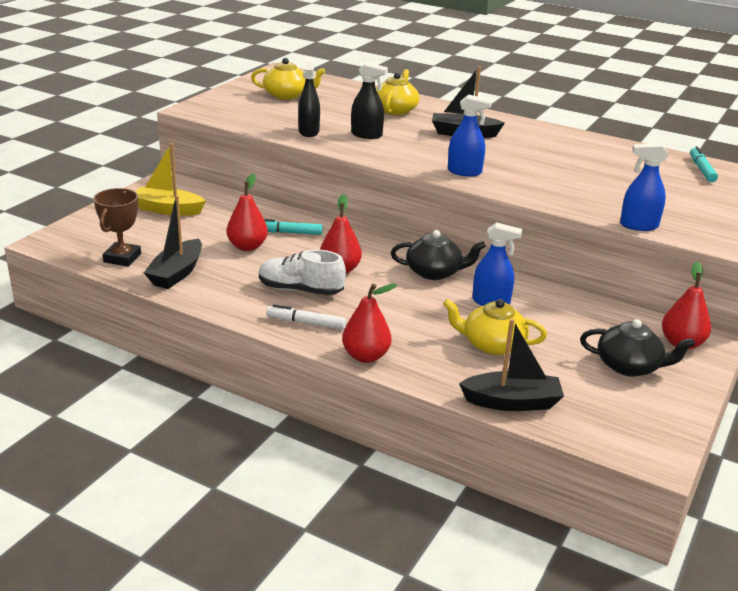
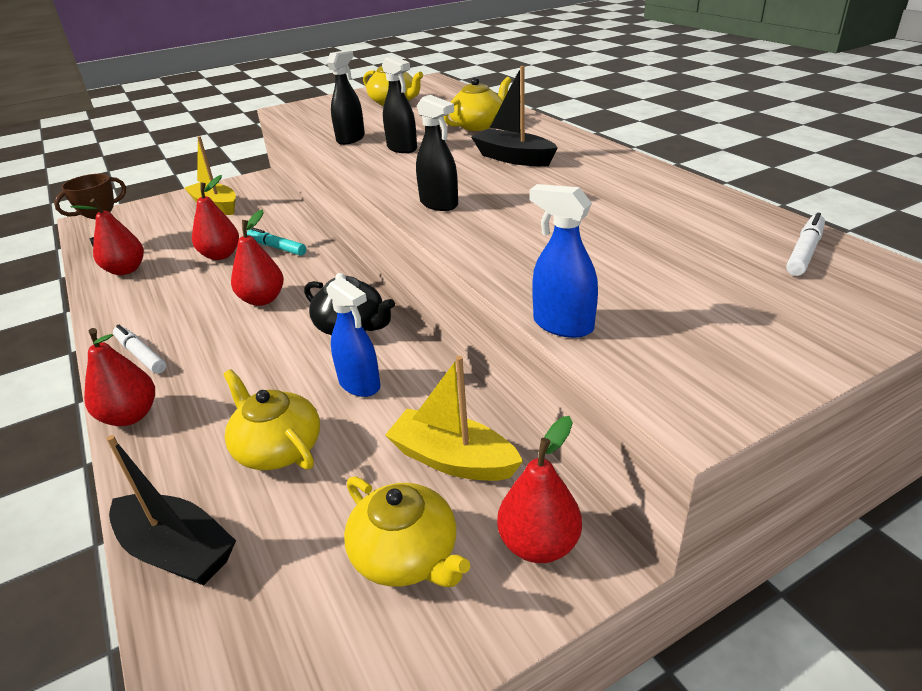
camera: 35 degrees right, 5 degrees up
black boat [144,195,202,289] -> red pear [70,199,144,275]
white shoe [259,250,346,296] -> none
blue spray bottle [448,94,492,176] -> black spray bottle [416,95,458,211]
black teapot [580,319,695,377] -> yellow teapot [344,476,470,587]
turquoise marker [690,146,718,182] -> white marker [786,213,825,276]
none -> yellow boat [385,356,523,481]

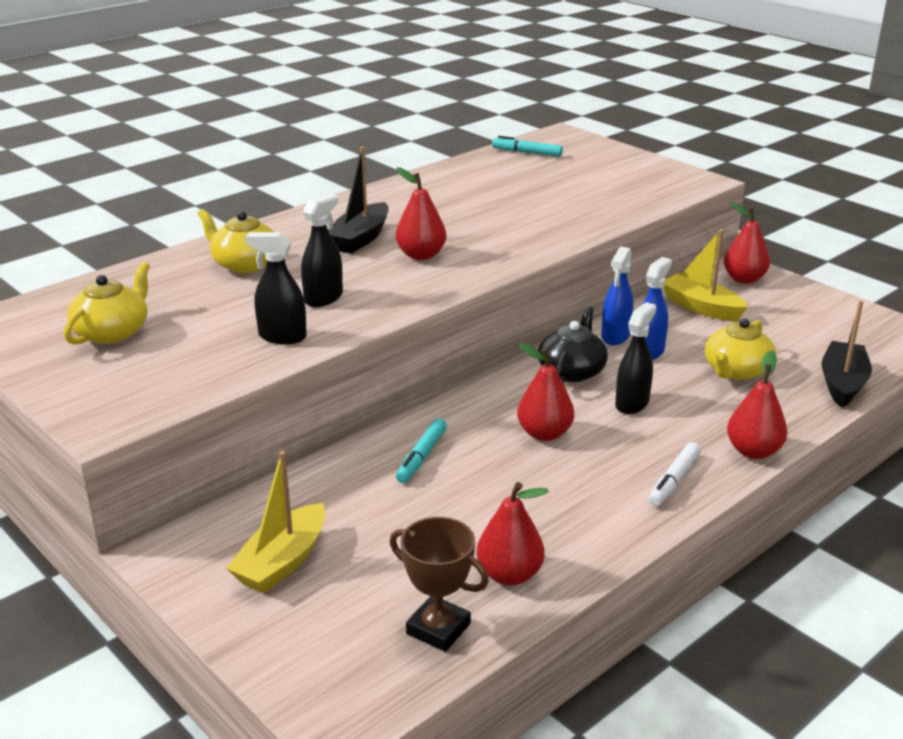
camera: 105 degrees left, 5 degrees down
red pear [192,175,239,260] -> red pear moved to [396,167,446,260]
yellow teapot [344,476,470,587] -> none
yellow boat [385,356,523,481] -> yellow boat turned 120 degrees clockwise [664,229,748,321]
black spray bottle [416,95,458,211] -> black spray bottle moved to [615,302,656,414]
blue spray bottle [529,184,598,338] -> blue spray bottle moved to [601,247,633,345]
white marker [786,213,825,276] -> turquoise marker [492,136,563,157]

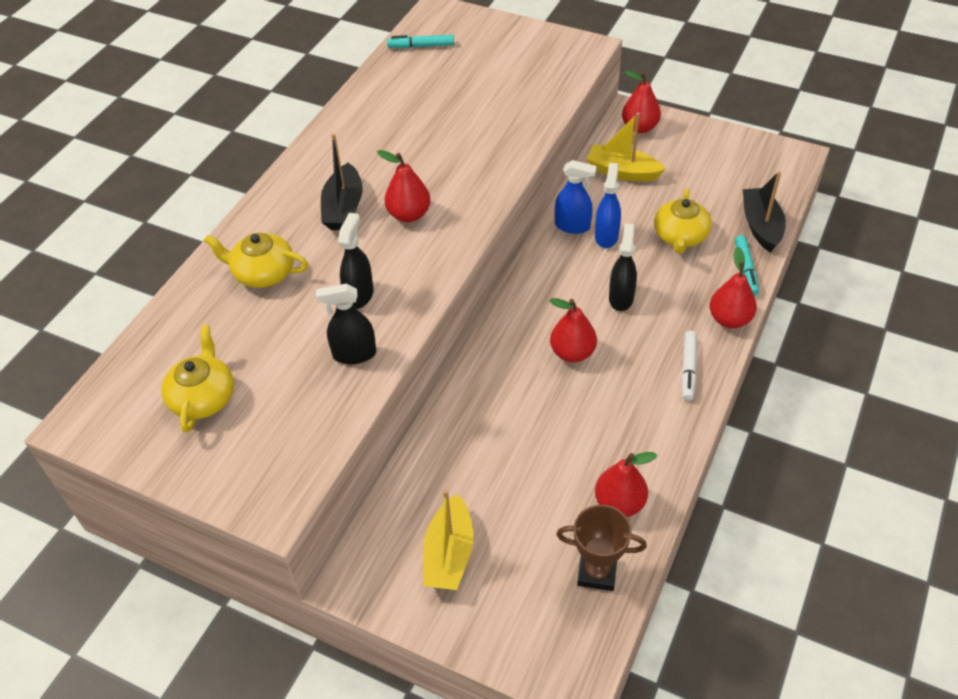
camera: 20 degrees left, 20 degrees up
turquoise marker [396,418,447,483] -> turquoise marker moved to [735,235,759,296]
black teapot [538,306,608,383] -> none
blue spray bottle [601,247,633,345] -> blue spray bottle turned 75 degrees counterclockwise [555,160,597,234]

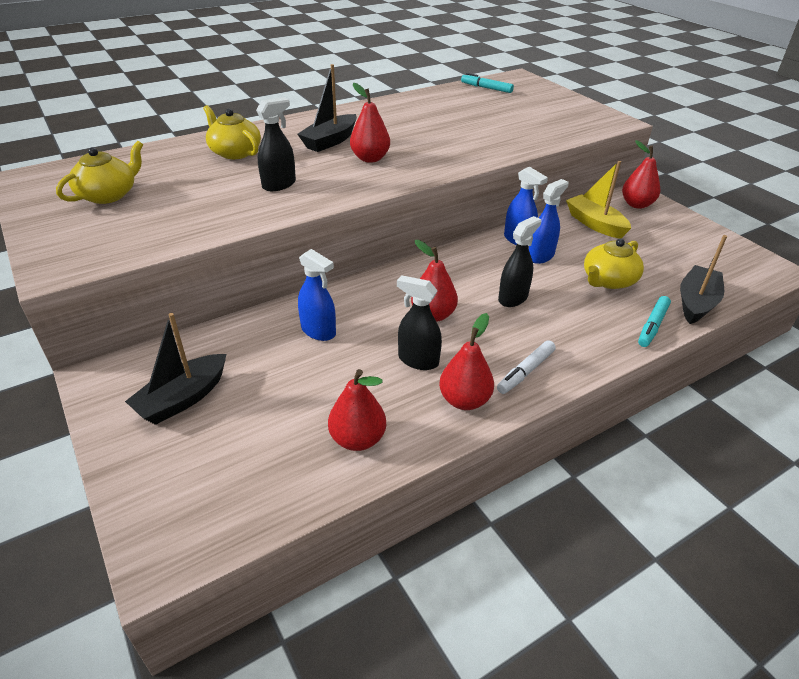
camera: 30 degrees right, 10 degrees down
black spray bottle [316,284,376,364] -> black spray bottle moved to [397,275,442,370]
yellow boat [423,490,474,590] -> black boat [125,313,226,425]
brown trophy [556,505,647,591] -> none
red pear [709,247,757,328] -> red pear moved to [439,313,494,410]
none -> blue spray bottle [298,249,336,341]

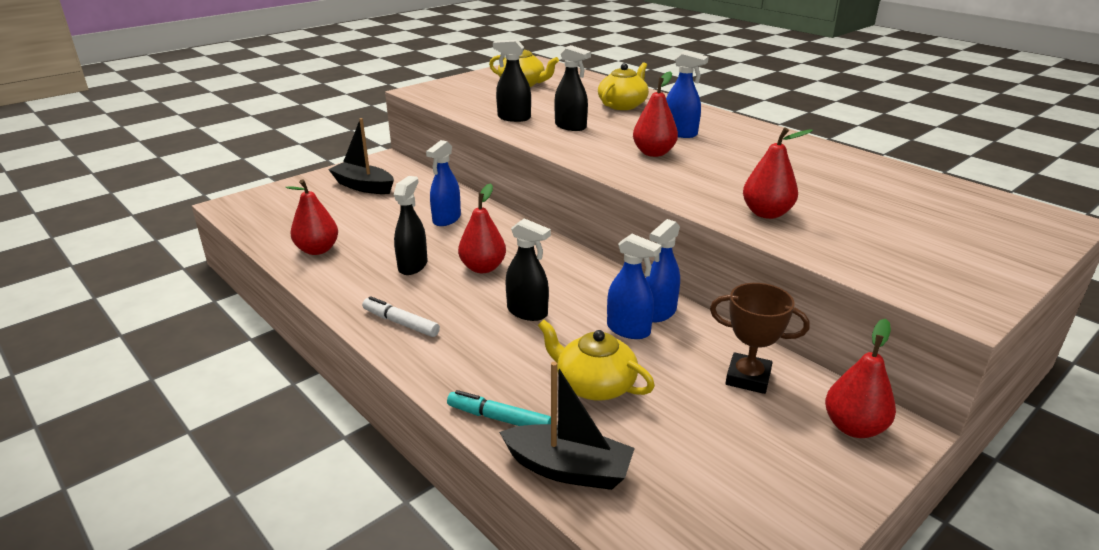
camera: 80 degrees right, 10 degrees down
black boat [297,64,357,152] -> blue spray bottle [666,51,708,138]
red pear [439,313,494,410] -> red pear moved to [743,127,813,219]
turquoise marker [461,73,514,93] -> none
yellow boat [566,161,631,238] -> brown trophy [710,283,810,394]
none -> black spray bottle [493,40,531,122]

